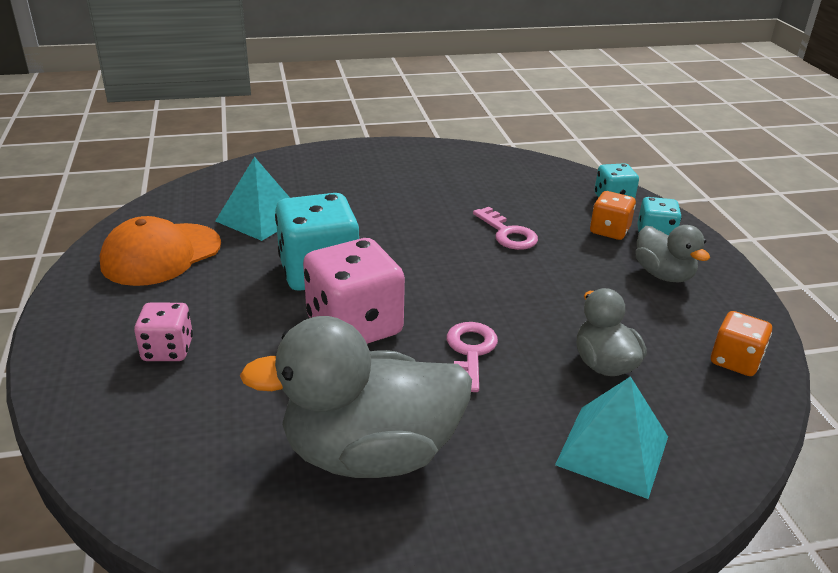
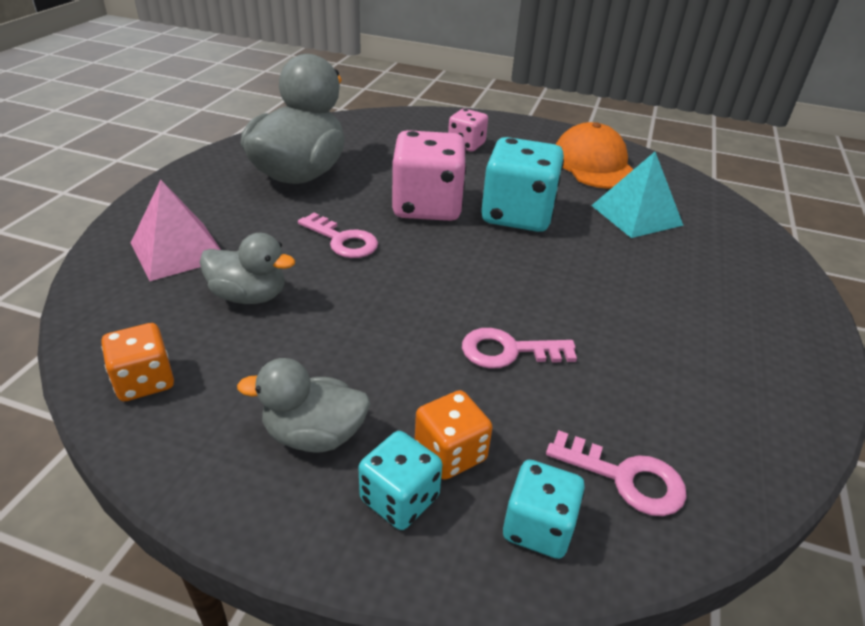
camera: 120 degrees right, 5 degrees up
turquoise pyramid [555,376,668,499] -> pink pyramid [131,180,221,281]
none -> pink key [546,430,687,516]

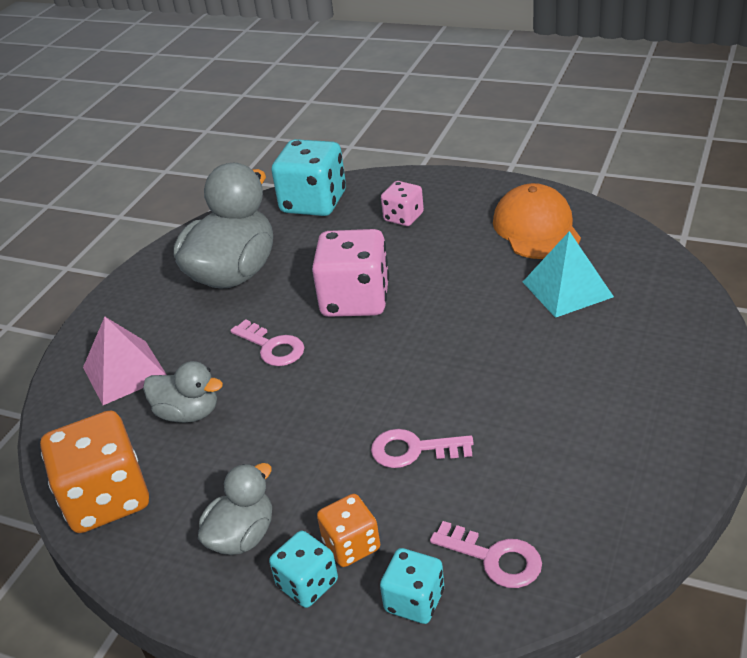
camera: 10 degrees right, 0 degrees up
orange dice [101,323,174,401] -> orange dice [40,410,149,533], size x1.83
grey duck [237,358,370,452] -> grey duck turned 120 degrees clockwise [198,463,272,555]
turquoise dice [481,137,564,232] -> turquoise dice moved to [271,139,346,216]

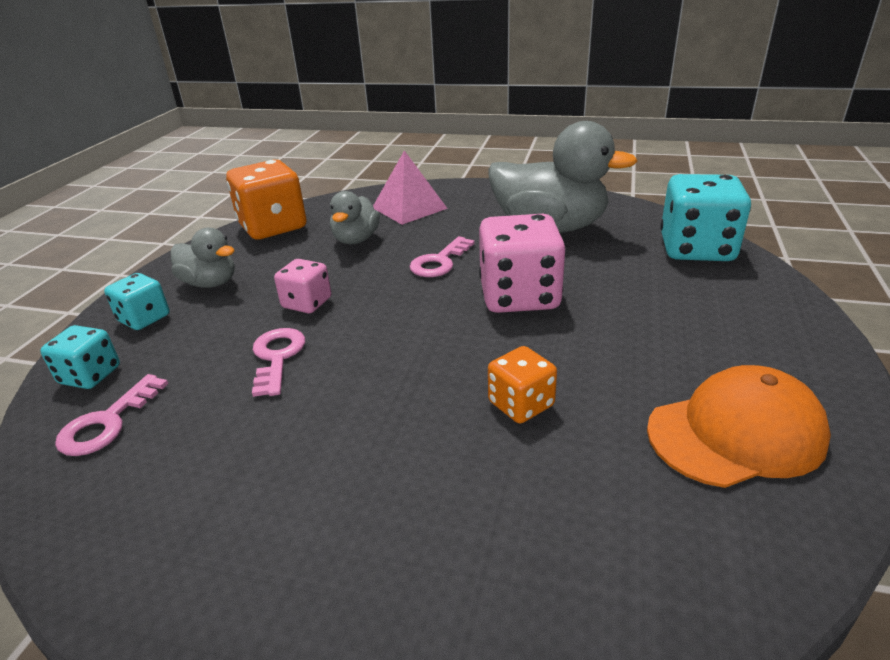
camera: 80 degrees right, 5 degrees down
orange dice [317,494,380,567] -> orange dice moved to [488,346,557,423]
pink dice [381,181,424,226] -> pink dice moved to [274,259,331,313]
turquoise pyramid [523,231,614,318] -> none

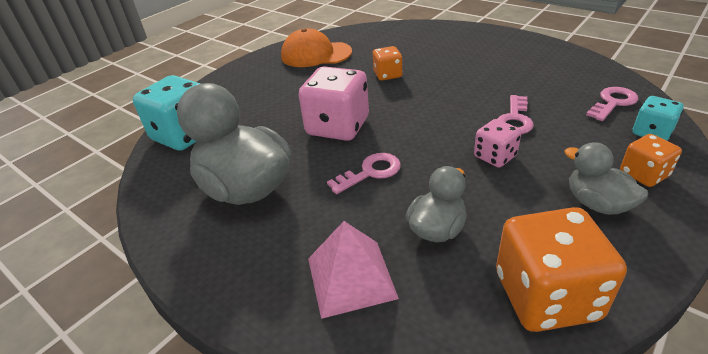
camera: 155 degrees left, 5 degrees up
turquoise dice [104,273,170,330] -> orange dice [620,134,682,187]

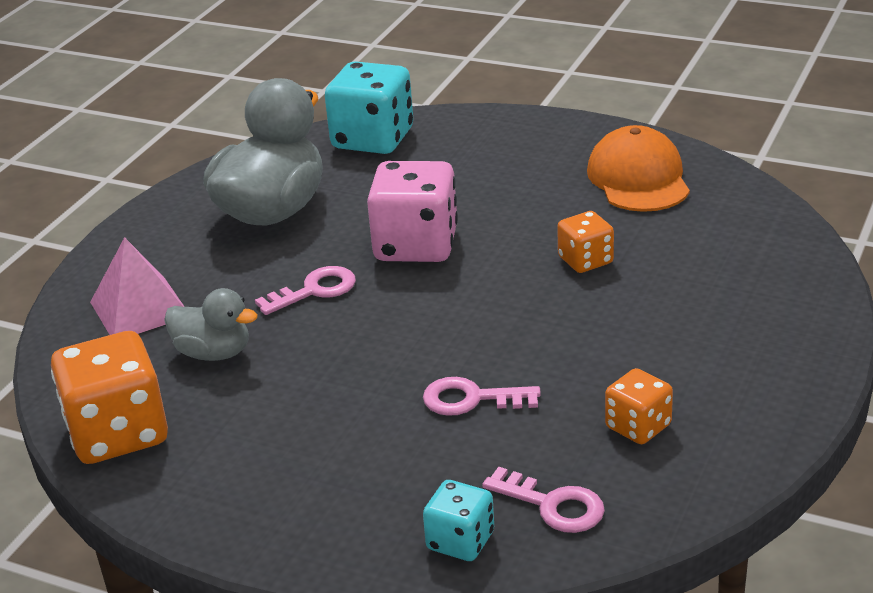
camera: 75 degrees right, 5 degrees down
pink key [327,153,401,194] -> pink key turned 75 degrees counterclockwise [255,266,356,315]
pink dice [474,119,521,168] -> none
grey duck [564,142,648,215] -> none
orange dice [620,134,682,187] -> orange dice moved to [605,368,673,444]

